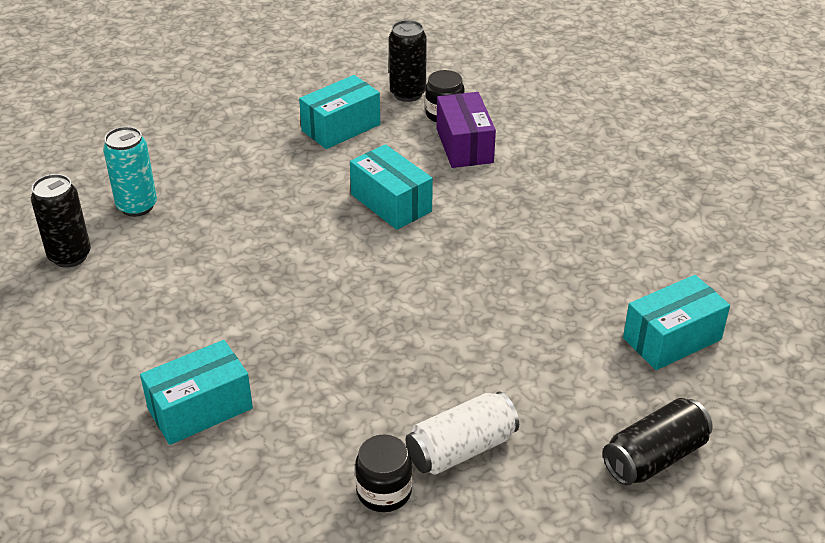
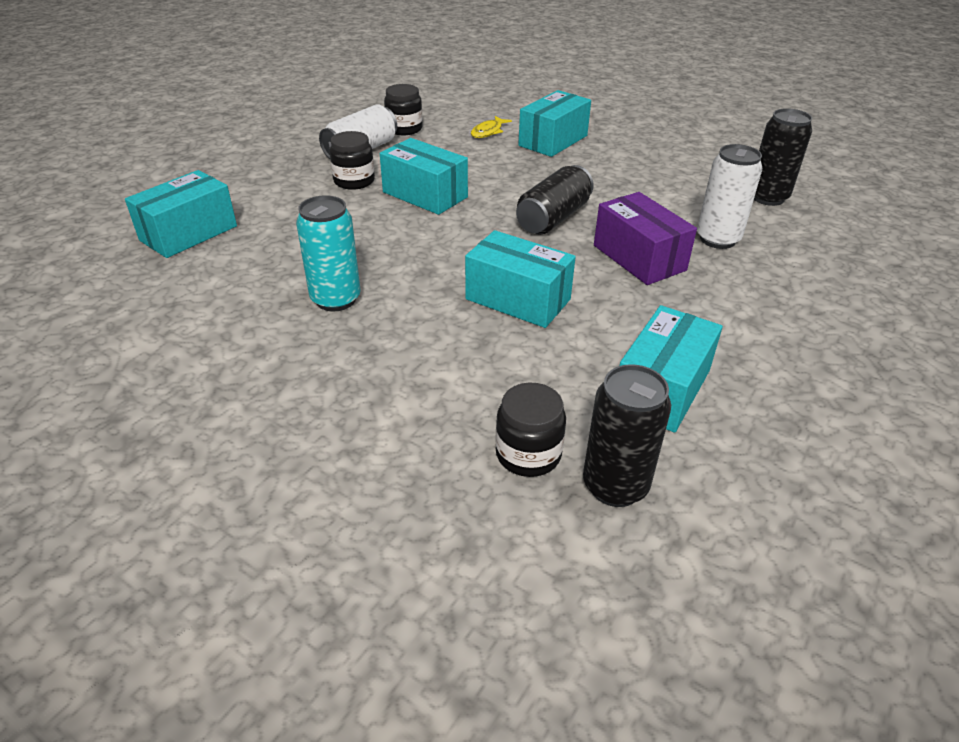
camera: 160 degrees right, 0 degrees up
turquoise can [103,127,157,217] -> turquoise can moved to [296,195,361,311]
purple box [437,92,496,168] -> purple box moved to [594,192,697,285]
black can [603,398,713,486] -> black can moved to [516,165,594,234]
none -> black jar [329,131,375,190]
none -> turquoise box [380,138,468,215]
none -> yellow fish [471,116,512,138]
none -> white can [697,144,762,249]

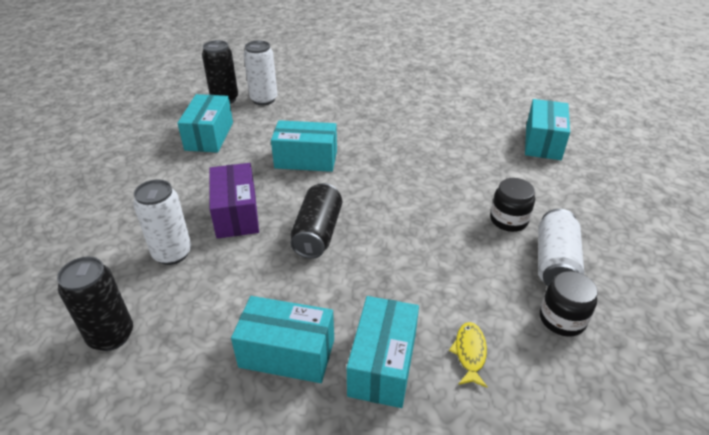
camera: 155 degrees right, 0 degrees up
turquoise can [296,195,361,311] -> none
turquoise box [380,138,468,215] -> turquoise box moved to [231,296,334,383]
black jar [495,383,566,477] -> white can [244,40,278,105]
purple box [594,192,697,285] -> purple box turned 45 degrees clockwise [209,163,259,239]

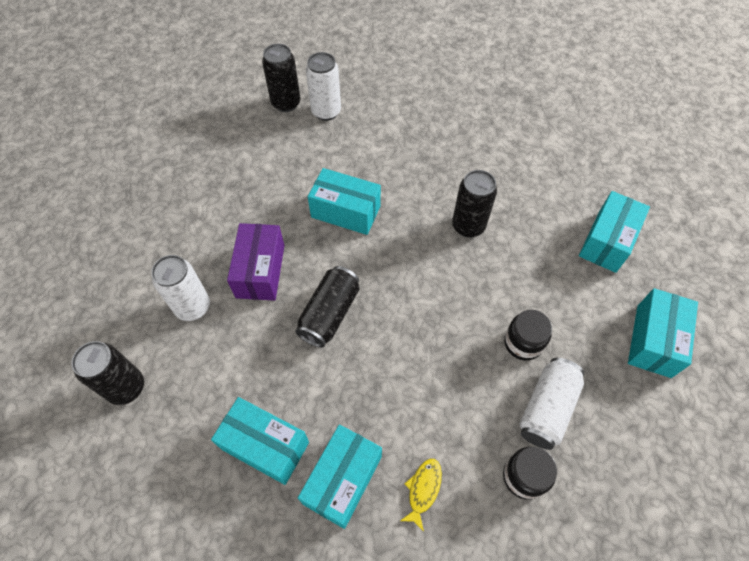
camera: 15 degrees right, 20 degrees up
turquoise box [177,94,233,153] -> turquoise box moved to [628,288,698,378]
none -> black can [452,170,497,238]

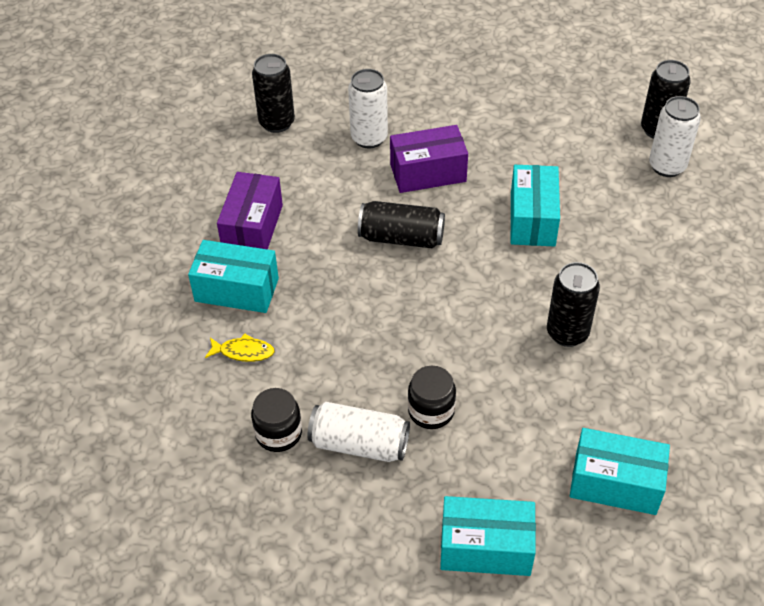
camera: 75 degrees right, 10 degrees down
turquoise box [211,397,309,485] -> purple box [217,172,283,249]

